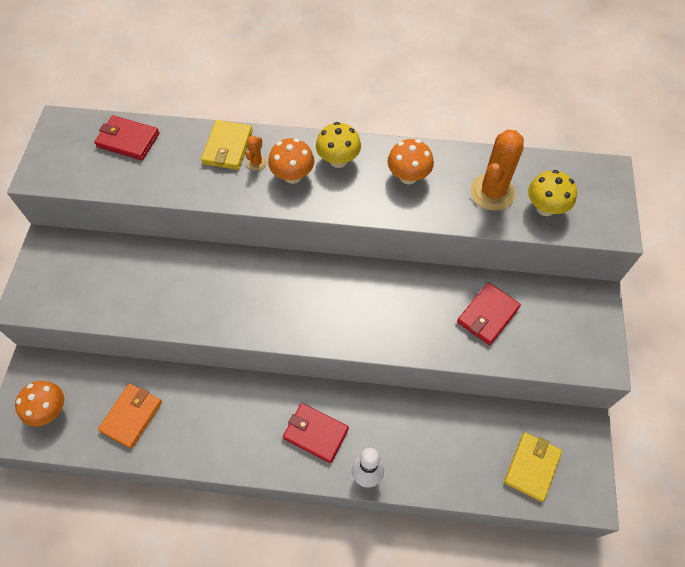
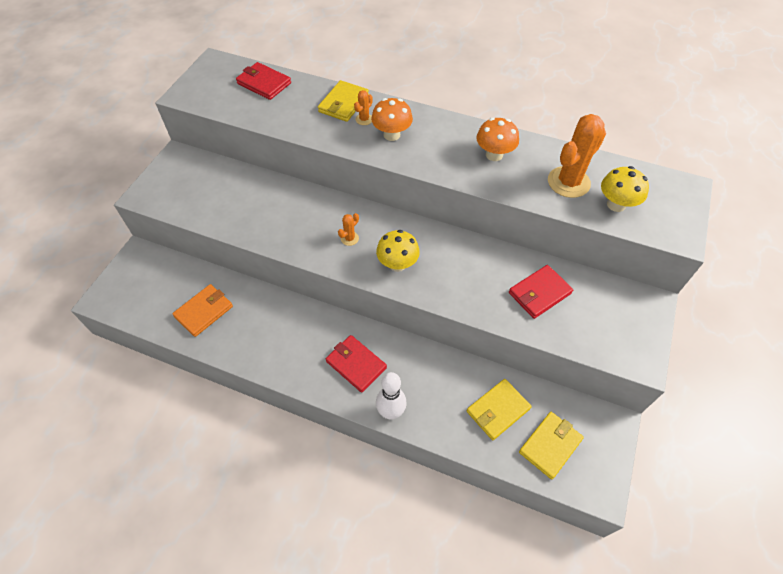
camera: 15 degrees right, 5 degrees down
orange mushroom [15,381,64,427] -> none
yellow mushroom [316,122,361,168] -> yellow mushroom moved to [376,230,420,272]
none -> orange cactus [338,213,359,246]
none -> yellow wallet [467,379,532,440]

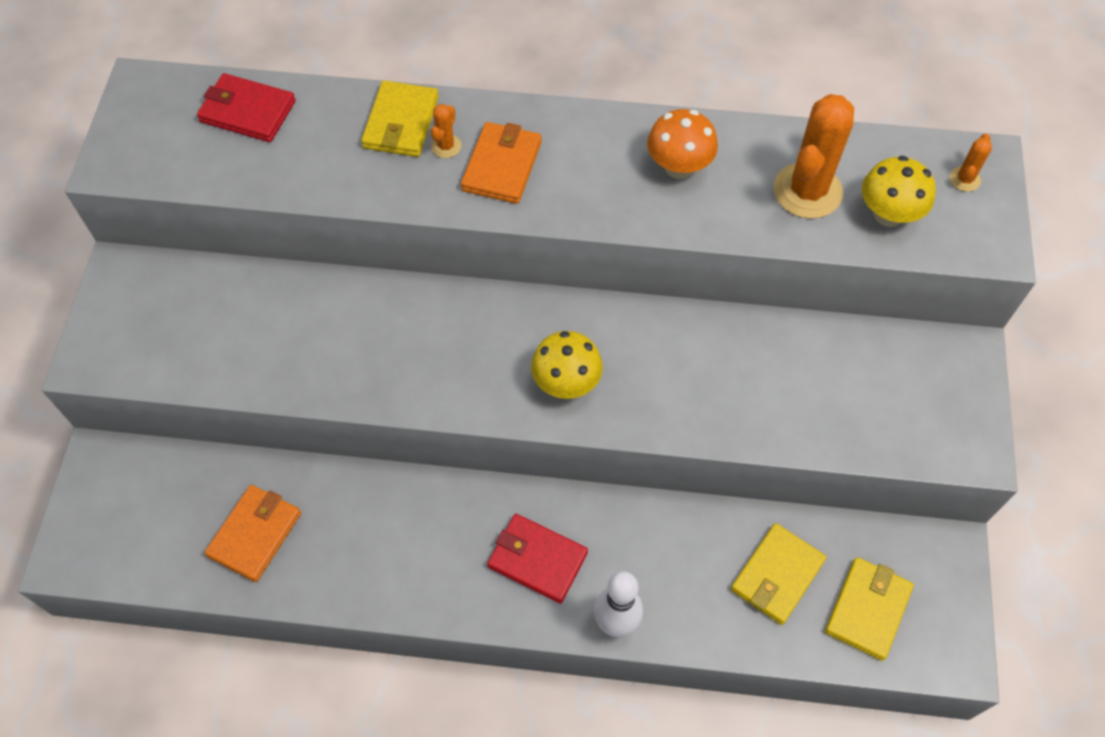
camera: 15 degrees left, 5 degrees up
orange cactus [338,213,359,246] -> orange cactus moved to [950,134,992,192]
orange mushroom [371,98,413,141] -> orange wallet [461,122,542,204]
red wallet [509,265,573,319] -> none

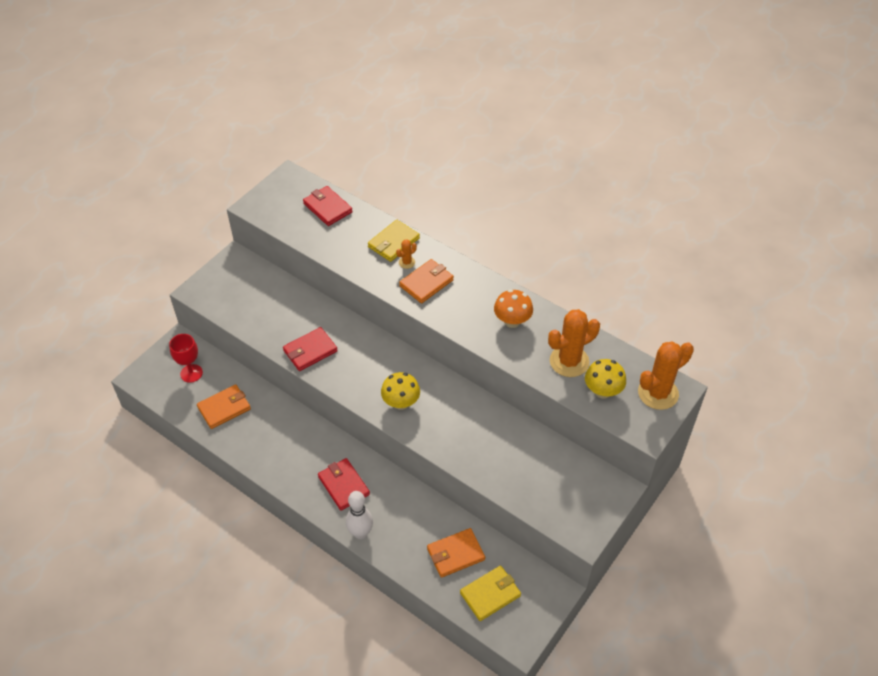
camera: 30 degrees right, 10 degrees down
yellow wallet [731,523,827,625] -> orange wallet [427,528,485,578]
orange cactus [950,134,992,192] -> orange cactus [638,342,694,410], size x2.21
none -> red goblet [169,334,203,383]
none -> red wallet [283,327,338,371]

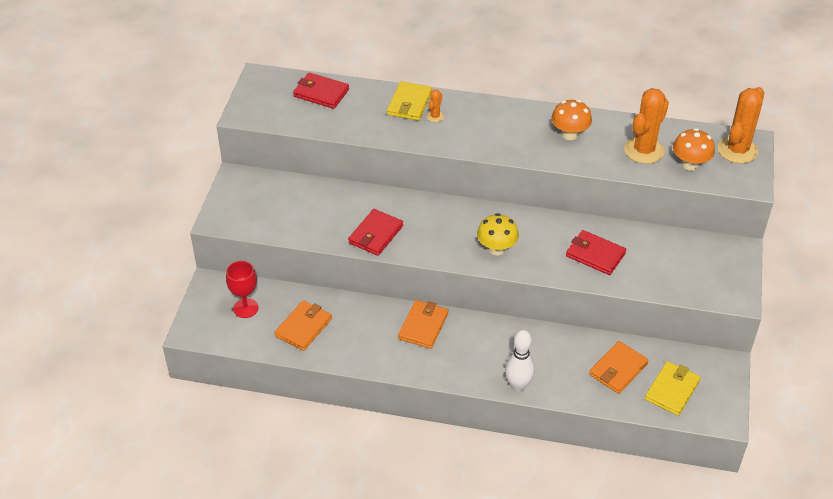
camera: 25 degrees left, 5 degrees down
red wallet [318,458,370,511] -> red wallet moved to [566,230,626,275]
orange wallet [399,259,454,303] -> orange wallet moved to [398,300,448,349]
yellow mushroom [585,359,626,399] -> orange mushroom [673,128,715,171]

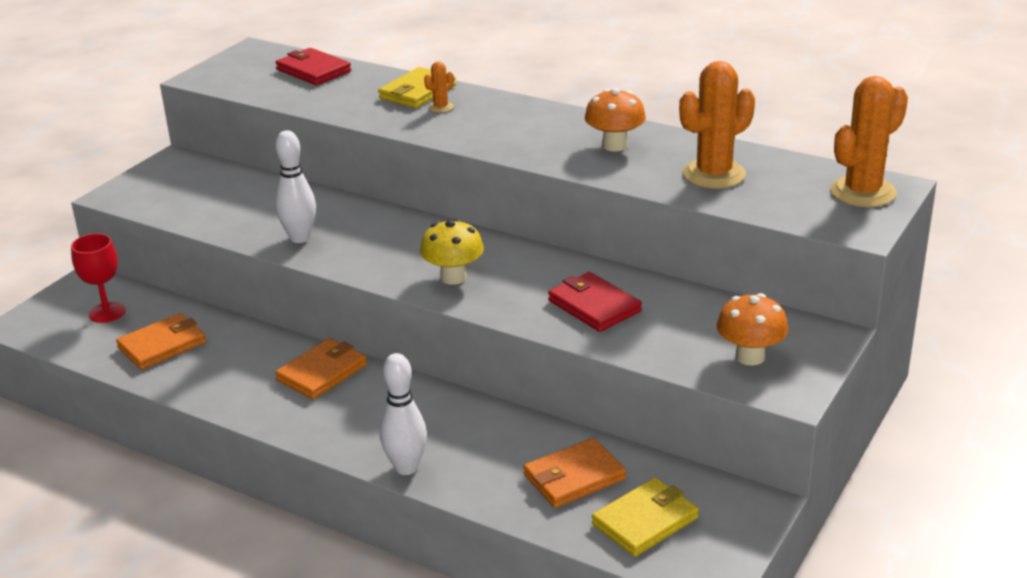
camera: 20 degrees right, 15 degrees down
red wallet [348,209,403,256] -> white bowling pin [275,130,316,243]
orange mushroom [673,128,715,171] -> orange mushroom moved to [717,293,788,366]

